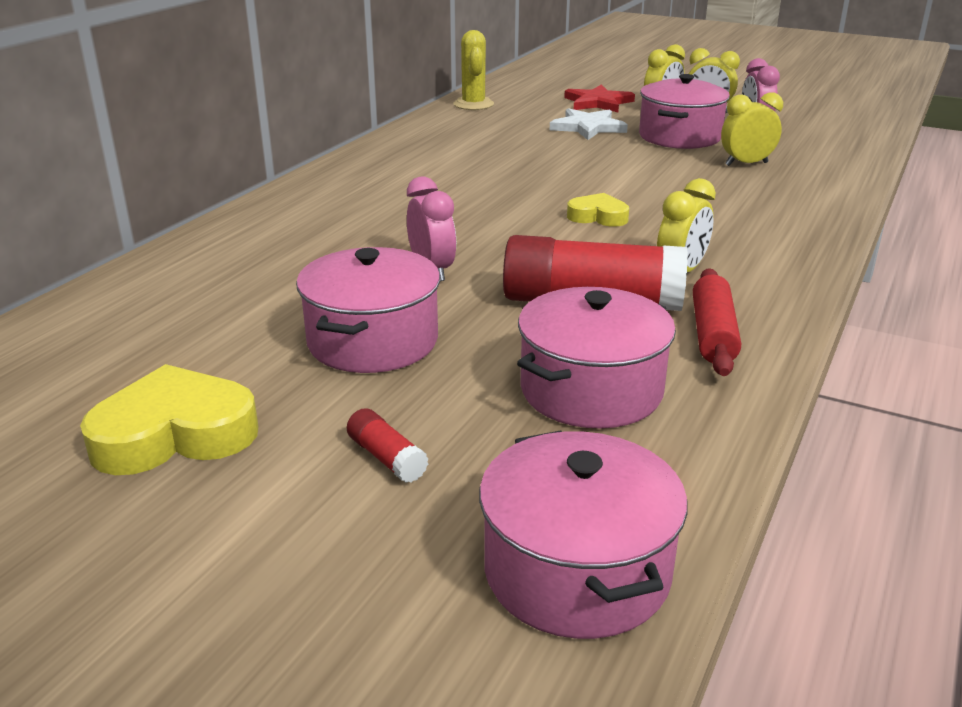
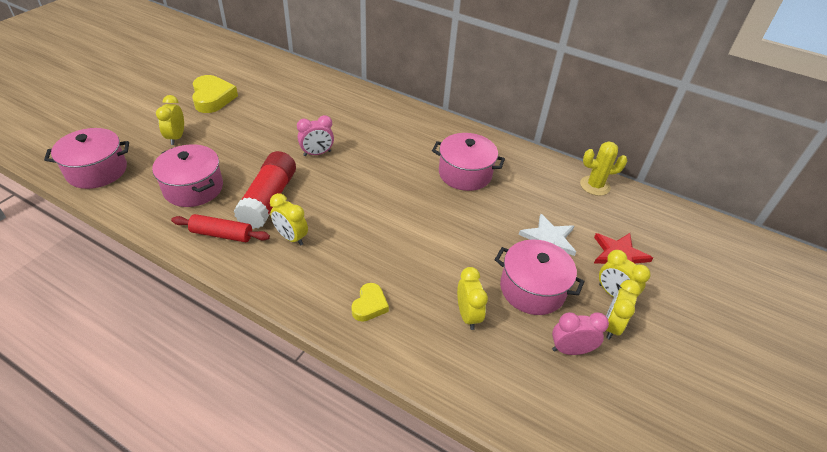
camera: 90 degrees right, 15 degrees up
pink pot [296,247,440,373] -> pink pot moved to [432,133,505,191]
red glue stick [347,408,429,483] -> yellow clock [156,95,184,145]
yellow heart [567,193,629,227] -> yellow heart moved to [351,283,389,322]

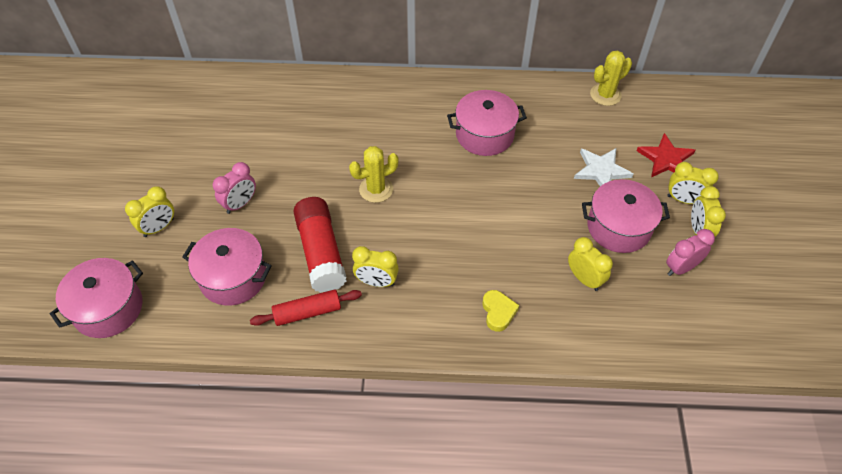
camera: 25 degrees left, 10 degrees up
yellow clock [156,95,184,145] -> yellow clock turned 105 degrees counterclockwise [125,186,174,237]
yellow heart [192,75,238,113] -> none
pink clock [297,115,334,156] -> pink clock moved to [213,162,256,214]
none -> yellow cactus [349,146,399,203]

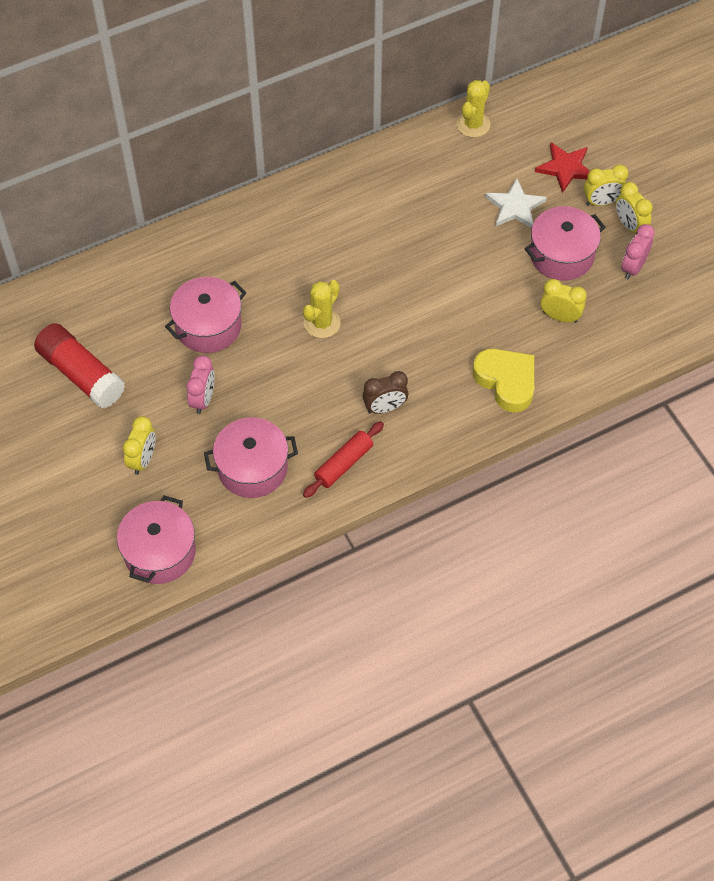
camera: 30 degrees left, 5 degrees up
red glue stick [293,197,347,293] -> red glue stick moved to [34,323,125,408]
yellow clock [352,246,399,287] -> brown clock [363,371,408,414]
pink pot [447,90,527,156] -> pink pot moved to [165,277,246,353]
yellow heart [483,290,519,332] -> yellow heart [473,349,534,412], size x1.73

